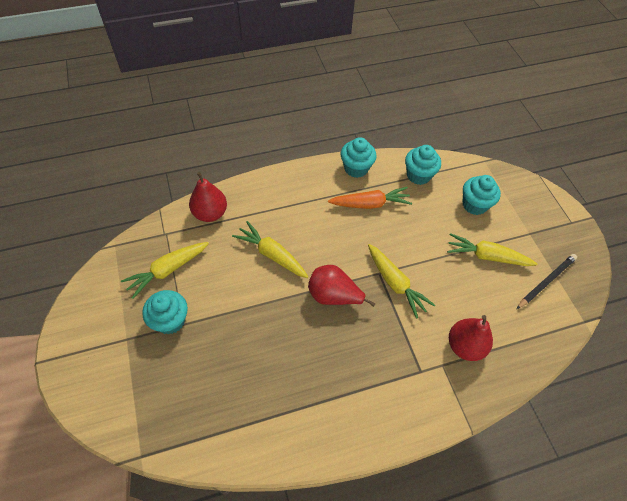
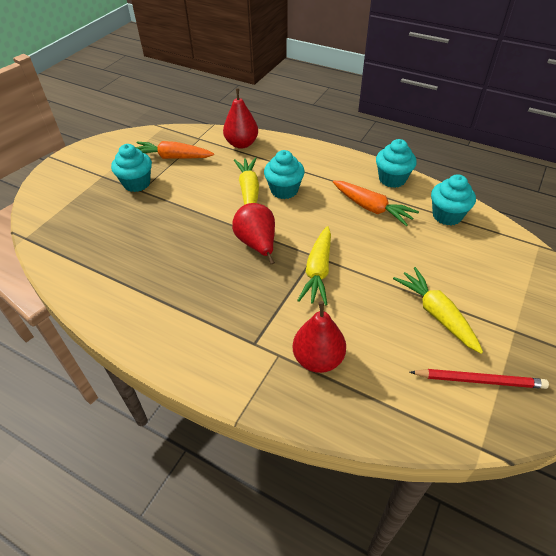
camera: 50 degrees right, 10 degrees down
yellow carrot [121,242,209,299] -> orange carrot [135,141,214,159]
turquoise cupcake [462,175,501,215] -> turquoise cupcake moved to [264,150,305,199]
black pencil [517,254,577,309] -> red pencil [410,369,549,389]

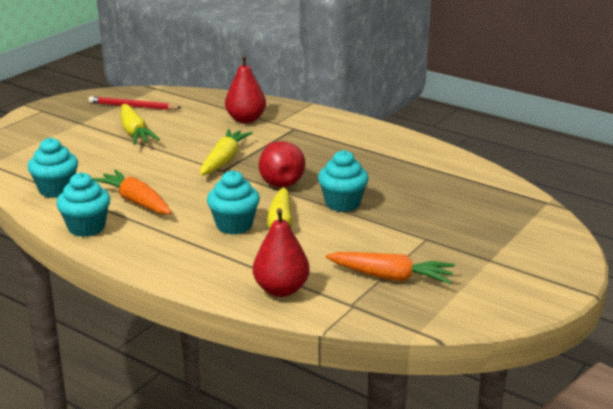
camera: 175 degrees left, 20 degrees down
turquoise cupcake [111,144,152,192] -> turquoise cupcake moved to [318,150,369,212]

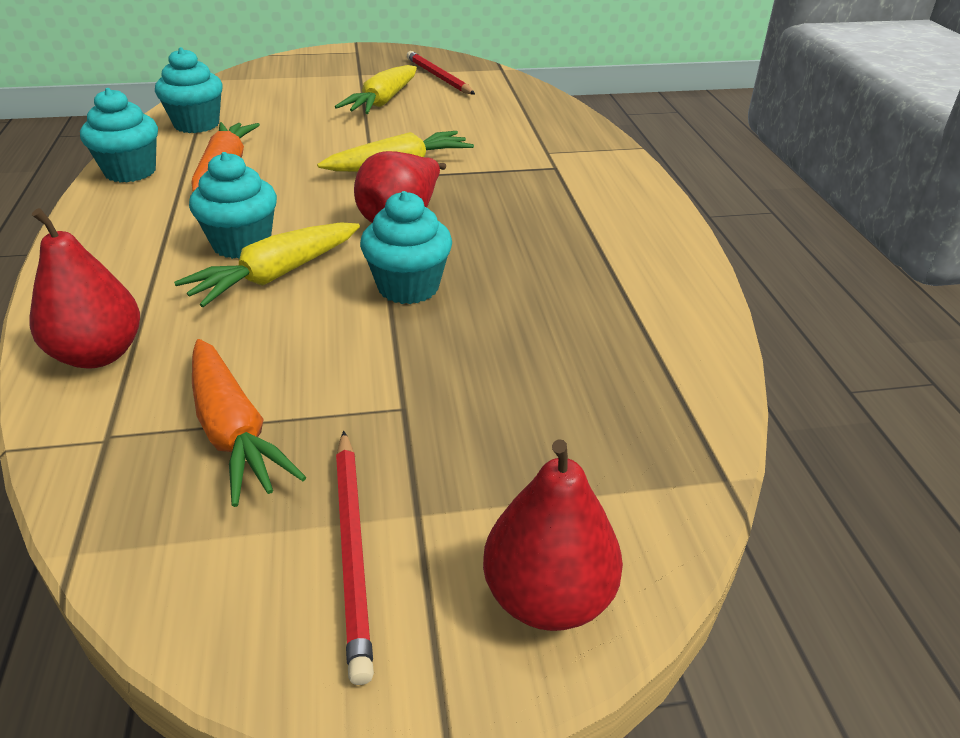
camera: 45 degrees right, 10 degrees up
red pear [225,55,266,123] -> red pear moved to [483,439,623,631]
none -> red pencil [336,431,374,685]

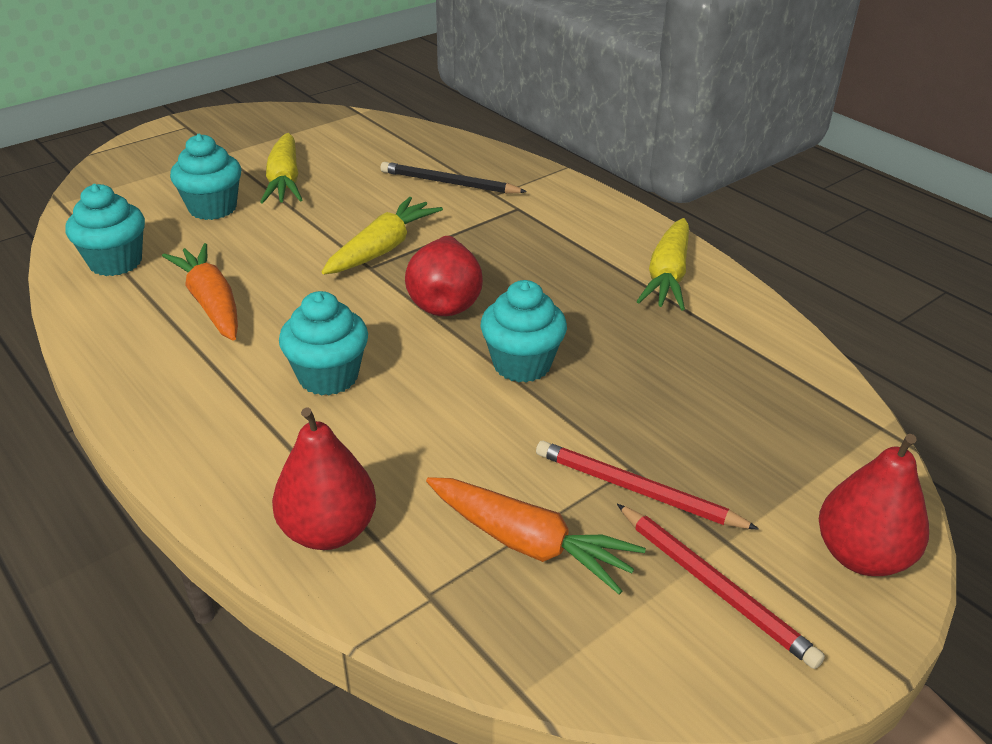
camera: 30 degrees left, 0 degrees up
turquoise cupcake [80,88,158,183] -> turquoise cupcake moved to [170,134,241,220]
yellow carrot [174,222,360,307] -> yellow carrot moved to [636,218,689,310]
red pencil [407,51,475,95] -> red pencil moved to [536,441,759,530]
none -> black pencil [381,162,527,194]

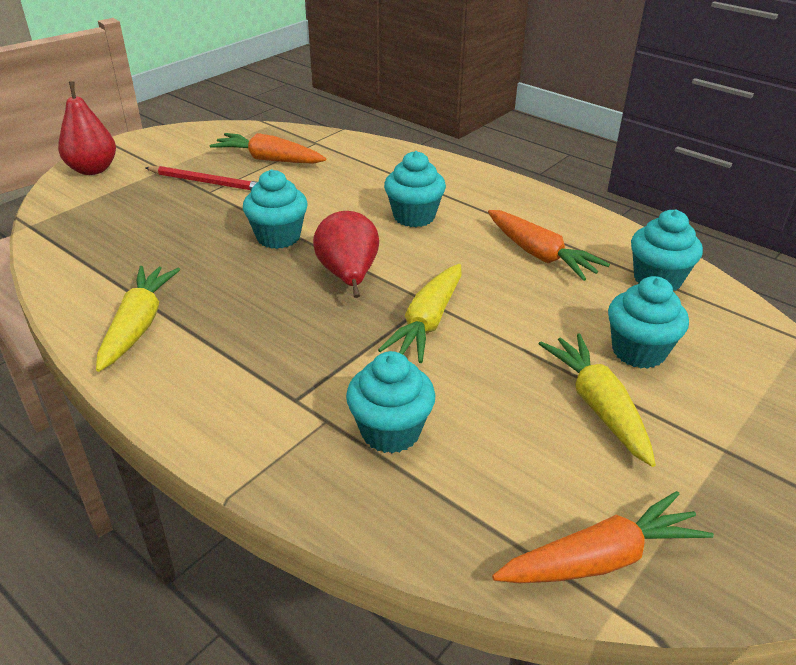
camera: 170 degrees right, 0 degrees up
red pear [272,407,376,550] -> none
black pencil [381,162,527,194] -> turquoise cupcake [346,351,435,453]
red pencil [617,504,825,669] -> none
none -> orange carrot [492,491,714,583]

